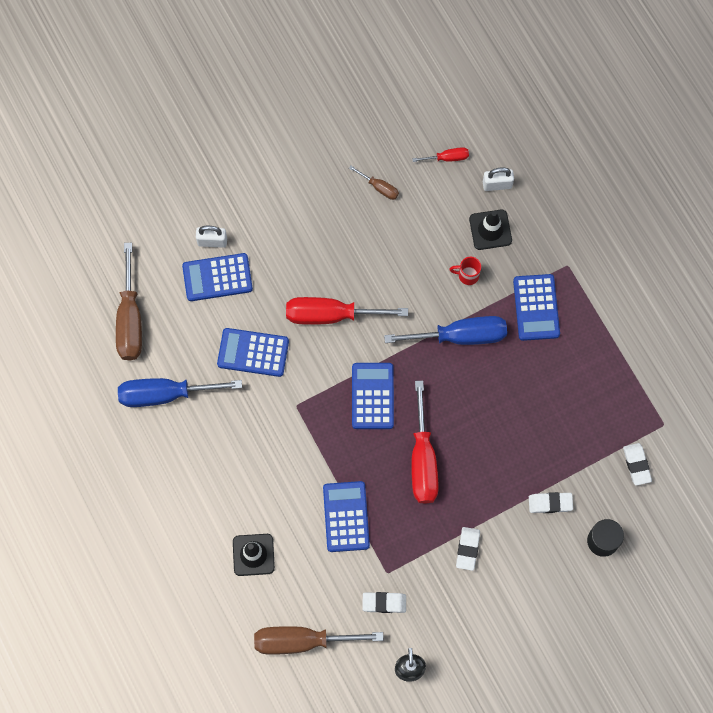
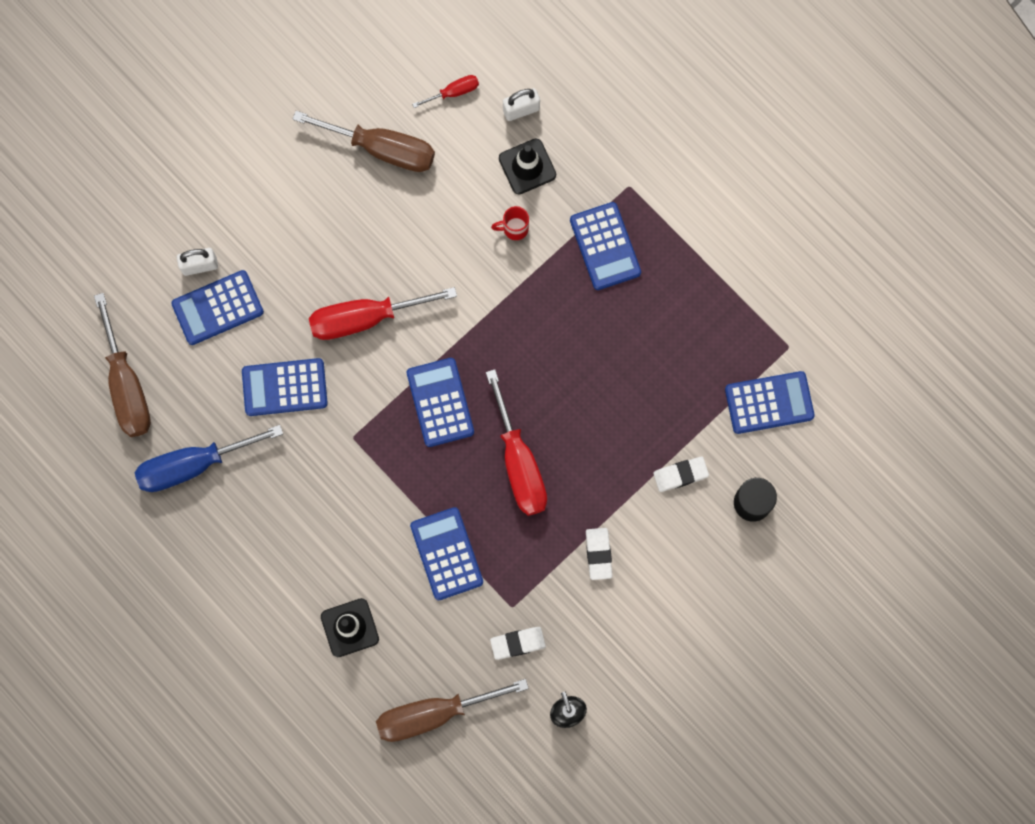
camera: 15 degrees left, 5 degrees up
brown screwdriver [349,166,399,200] -> brown screwdriver [292,111,435,172], size x2.09
blue screwdriver [384,316,507,345] -> none
white eraser [623,443,652,486] -> blue calculator [725,371,815,434]

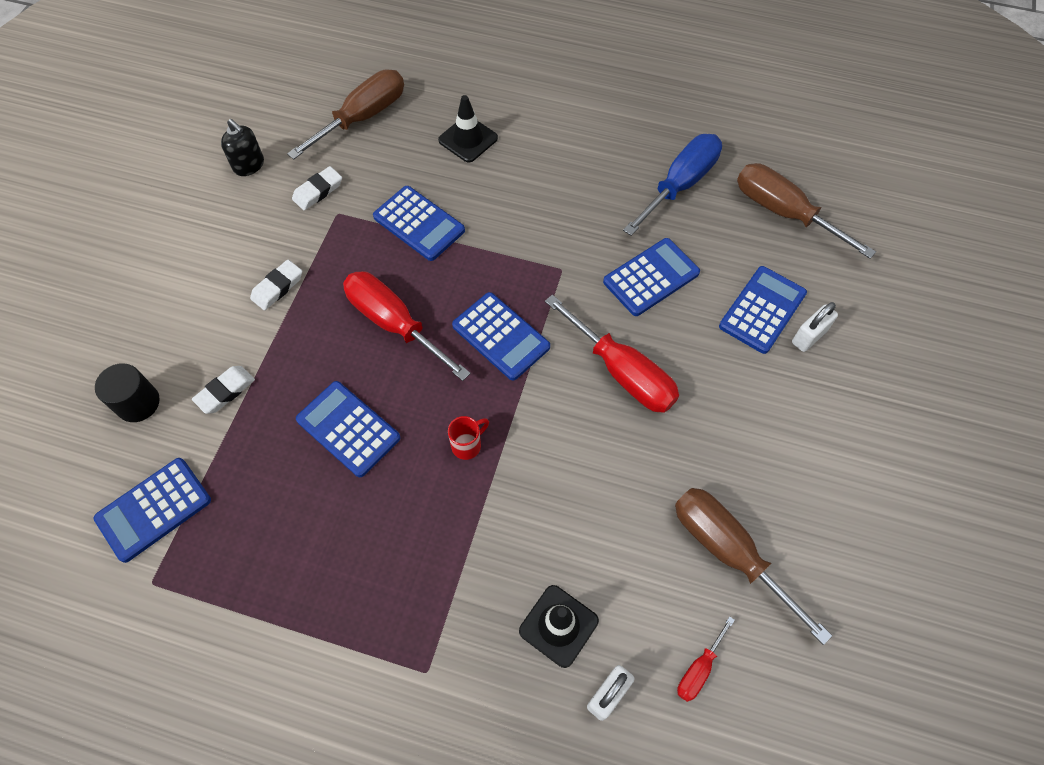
camera: 150 degrees right, 15 degrees down
brown screwdriver [292,111,435,172] -> brown screwdriver turned 60 degrees clockwise [675,488,832,645]
red screwdriver [309,287,457,340] -> red screwdriver turned 90 degrees clockwise [545,295,679,413]
red mug [491,206,529,240] -> red mug moved to [448,416,489,460]
blue calculator [570,202,641,290] -> blue calculator moved to [296,381,400,477]
white eraser [586,528,612,580] -> white eraser turned 75 degrees clockwise [250,260,302,310]

